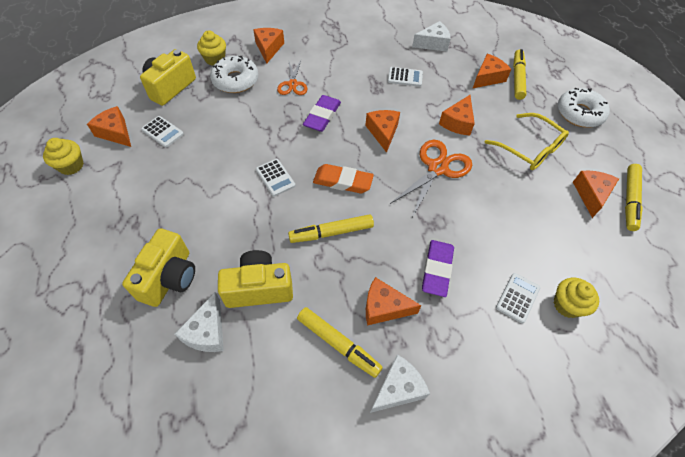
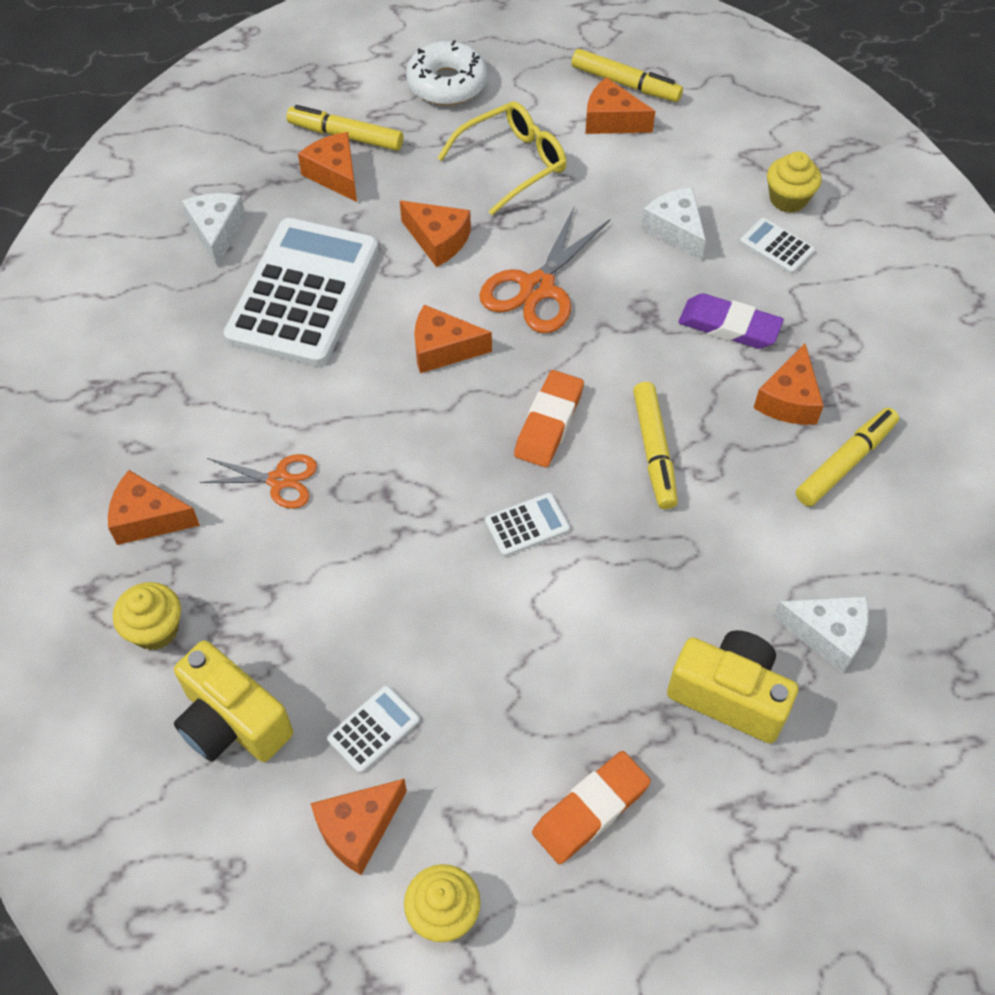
camera: 80 degrees left, 0 degrees up
white donut [210,56,258,93] -> none
yellow camera [218,250,293,308] -> none
purple eraser [303,95,341,132] -> none
white cheese [370,354,430,413] -> white cheese moved to [641,187,706,261]
white calculator [388,67,423,87] -> white calculator [224,218,379,367], size x2.49
orange scissors [390,140,472,217] -> orange scissors turned 105 degrees counterclockwise [479,205,610,333]
none -> orange eraser [532,751,651,864]

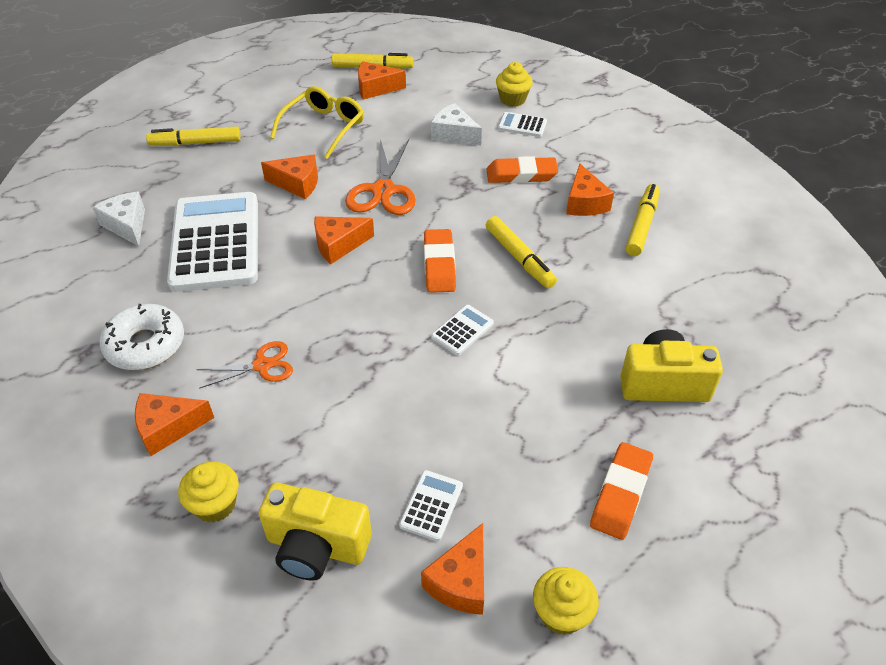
camera: 25 degrees left, 10 degrees down
orange cheese [298,132,357,202] -> none
white donut [406,40,487,106] -> white donut moved to [100,304,184,370]
purple eraser [678,293,784,349] -> orange eraser [486,156,558,183]
white cheese [773,596,869,673] -> none

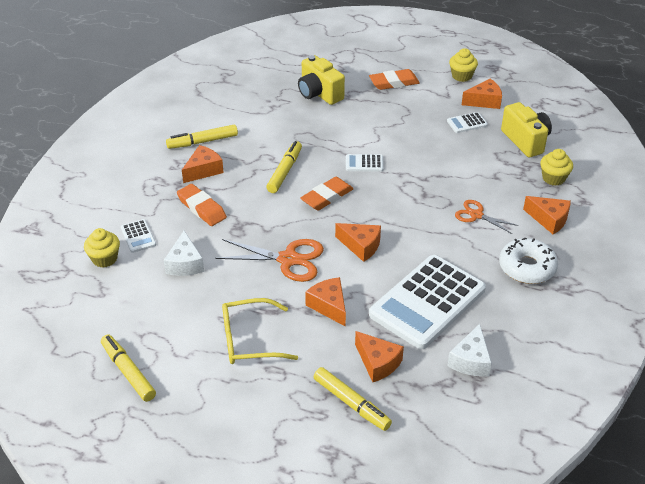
camera: 130 degrees left, 5 degrees down
orange scissors [345,139,416,215] -> orange scissors turned 45 degrees clockwise [215,239,324,282]
orange cheese [358,61,406,100] -> orange cheese moved to [355,331,404,382]

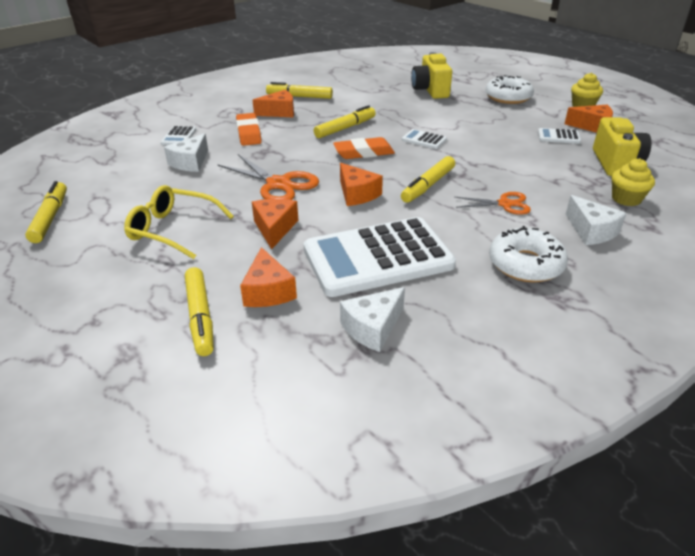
camera: 30 degrees right, 5 degrees down
yellow cupcake [84,228,120,268] -> none
orange eraser [369,69,420,90] -> white donut [486,75,534,104]
orange scissors [455,200,519,234] -> orange scissors turned 120 degrees clockwise [455,192,531,215]
orange cheese [523,196,571,234] -> white cheese [566,195,627,245]
none -> yellow marker [401,156,455,203]

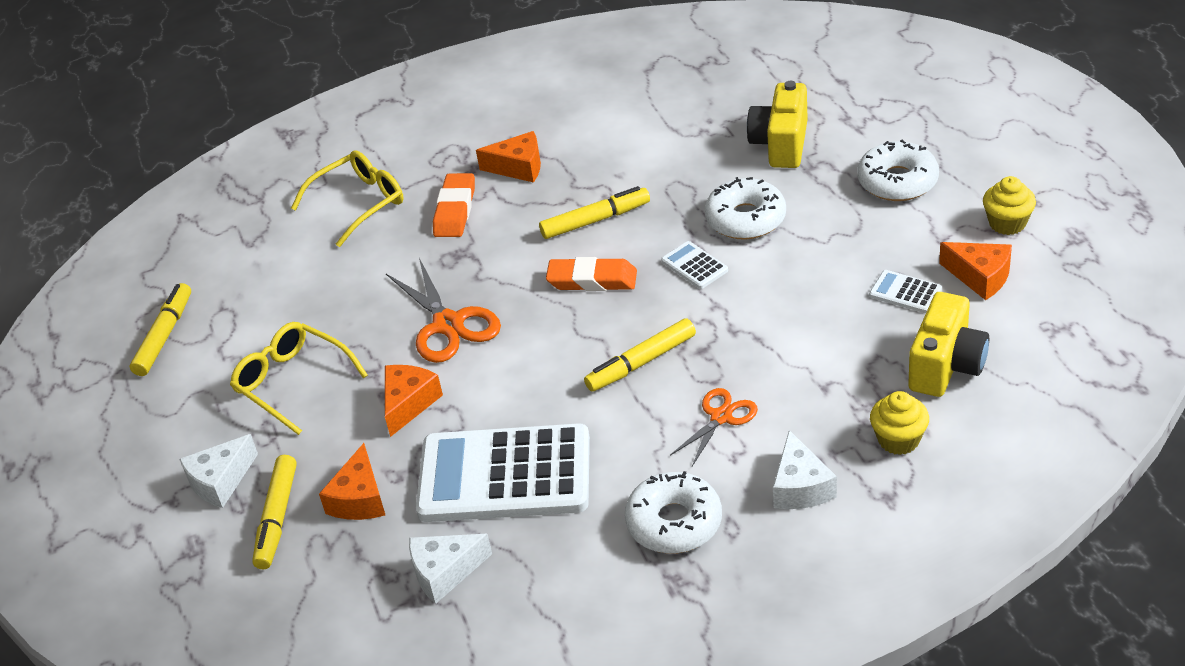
camera: 25 degrees right, 5 degrees up
white calculator [161,126,196,145] -> yellow glasses [291,150,403,247]
white cheese [164,133,208,172] -> white cheese moved to [179,434,258,508]
yellow marker [266,82,333,99] -> none
orange cheese [340,163,383,206] -> none
orange scissors [455,192,531,215] -> orange scissors turned 75 degrees counterclockwise [670,388,758,466]
none -> white donut [705,177,786,240]

